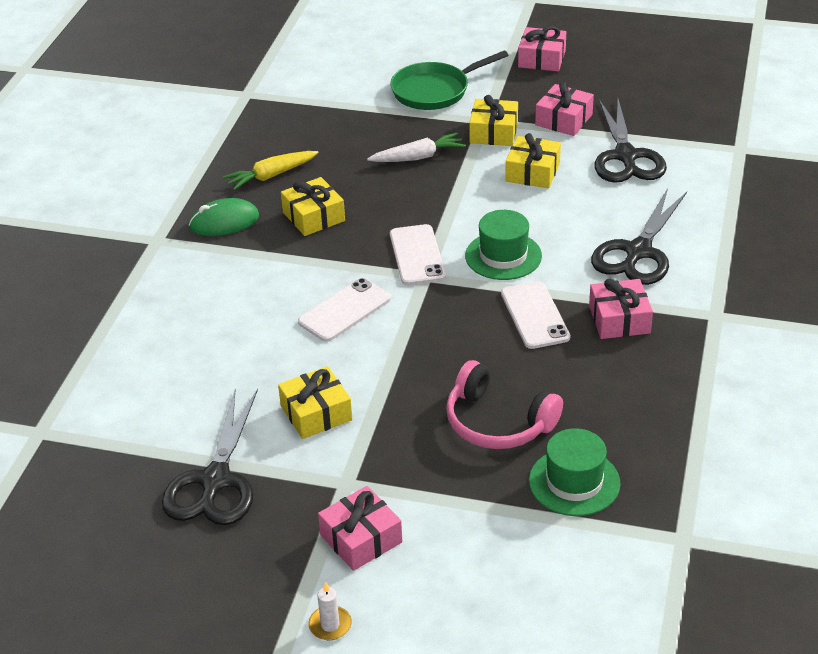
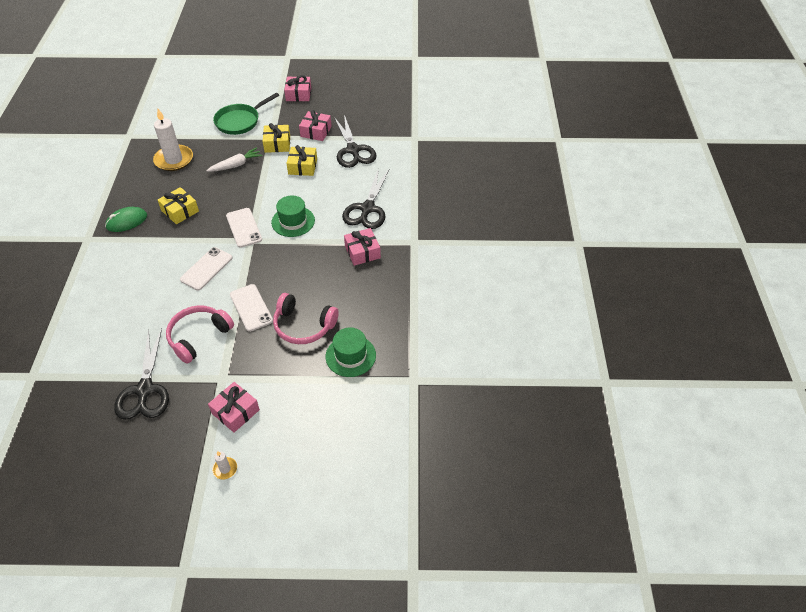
camera: 15 degrees left, 10 degrees up
yellow carrot [223,151,319,190] -> none
yellow gift [278,366,352,439] -> pink headphones [166,305,234,364]
white phone [501,281,570,349] -> white phone moved to [230,284,273,332]
none -> white candle [153,109,193,171]

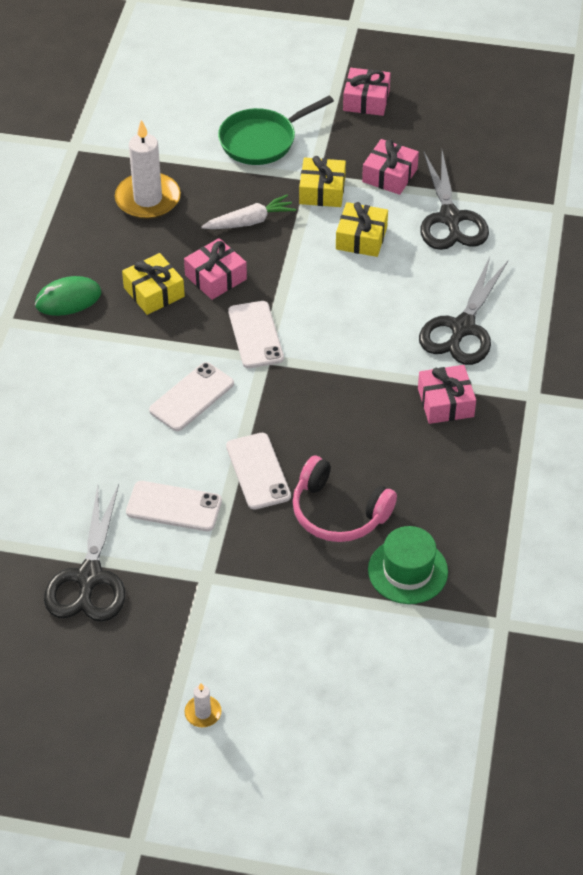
camera: 10 degrees right, 0 degrees up
pink headphones [166,305,234,364] -> white phone [126,481,222,531]
pink gift [208,382,260,433] -> pink gift moved to [184,238,247,300]
green hat [271,196,315,237] -> none

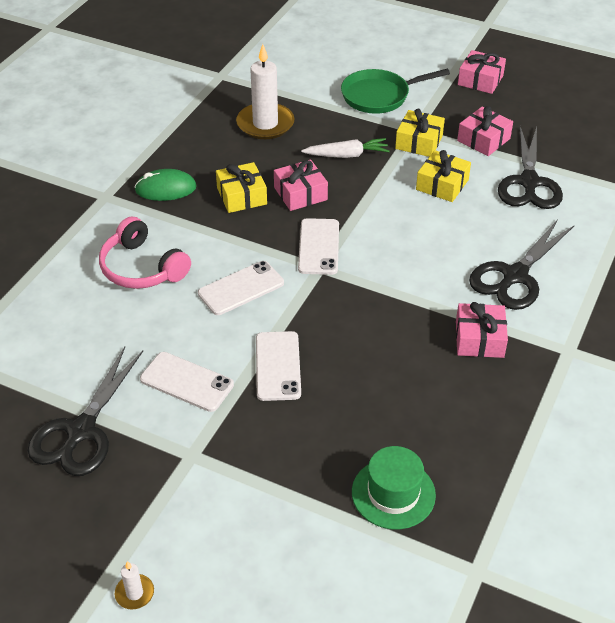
camera: 15 degrees right, 5 degrees down
pink headphones [292,456,397,542] -> pink headphones moved to [99,216,191,289]

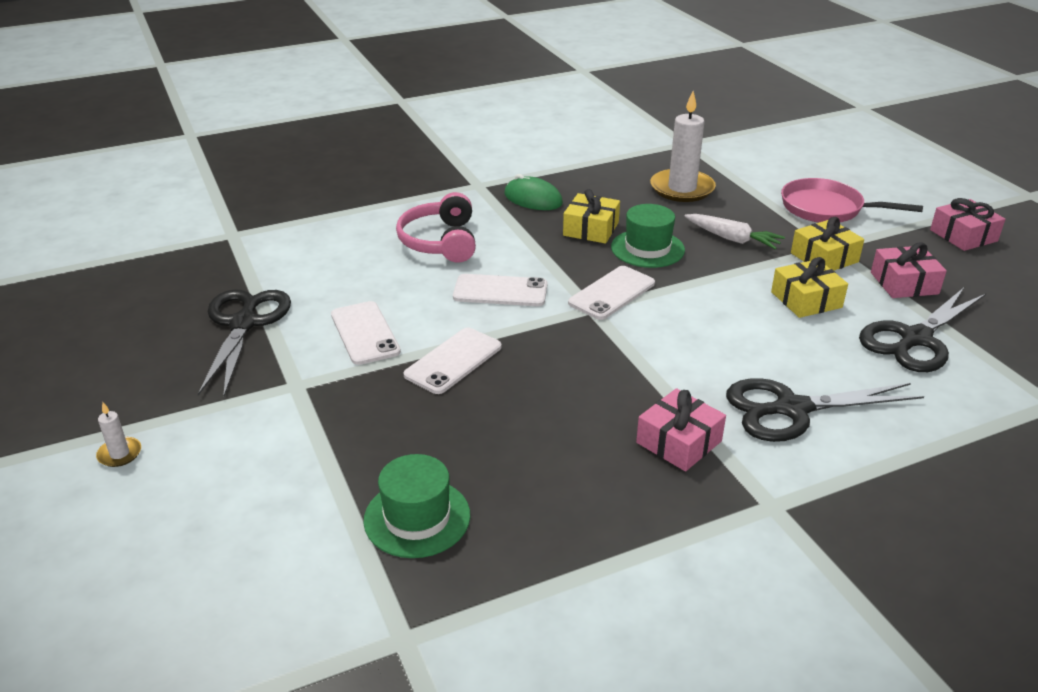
camera: 40 degrees right, 10 degrees down
black scissors [28,347,143,476] -> black scissors turned 120 degrees clockwise [198,289,291,397]
pink gift [274,159,328,211] -> green hat [611,204,685,268]
green pan [341,69,450,114] -> pink pan [781,178,923,223]

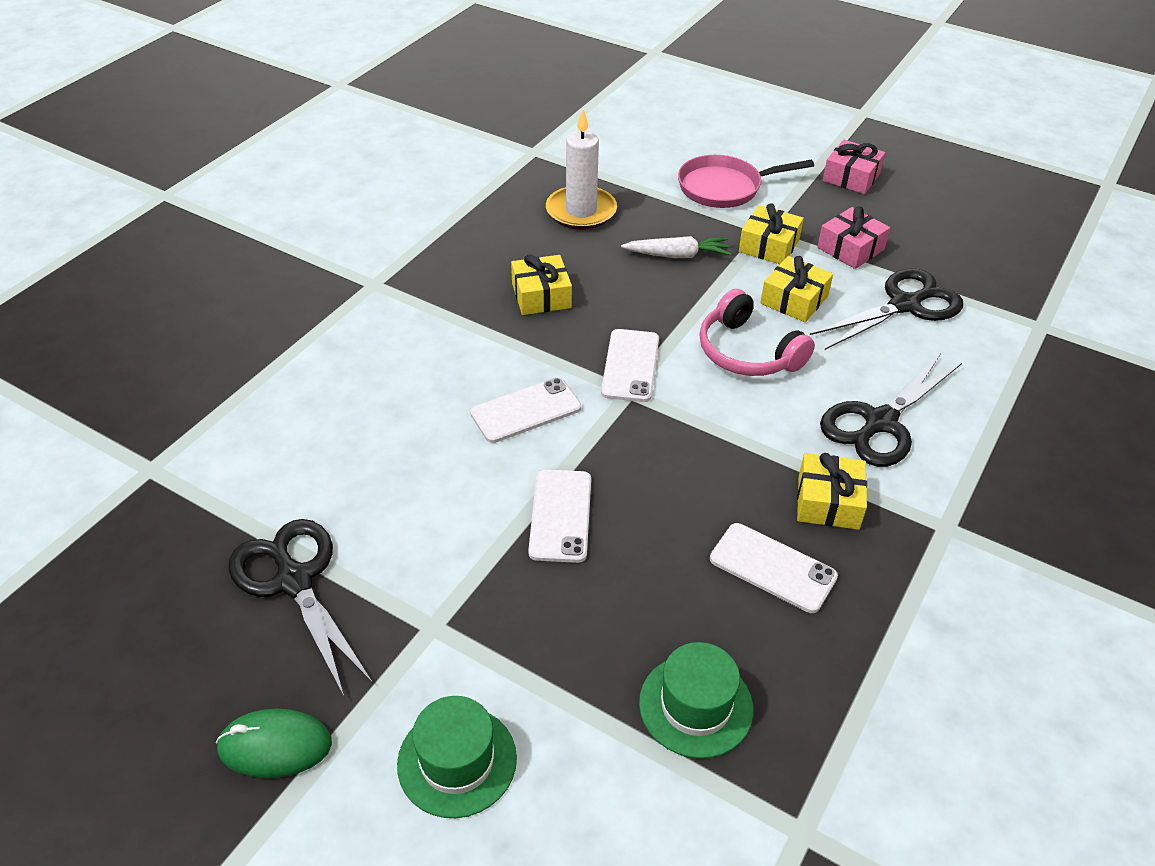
camera: 35 degrees left, 10 degrees up
white candle [96,402,141,467] -> none
white phone [331,301,401,365] -> white phone moved to [710,523,838,613]
pink headphones [396,192,476,263] -> pink headphones moved to [699,289,815,376]
green mouse [504,174,563,210] -> green mouse moved to [216,709,332,778]
green hat [611,204,685,268] -> green hat moved to [397,696,517,818]
pink gift [636,388,726,471] -> yellow gift [797,453,867,530]
black scissors [859,288,986,372] -> black scissors turned 135 degrees counterclockwise [810,268,963,350]

